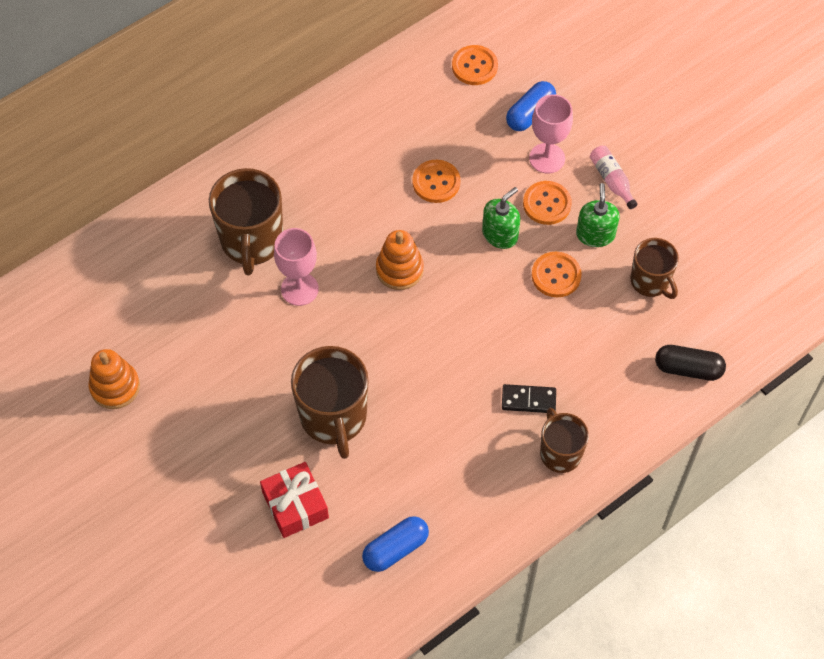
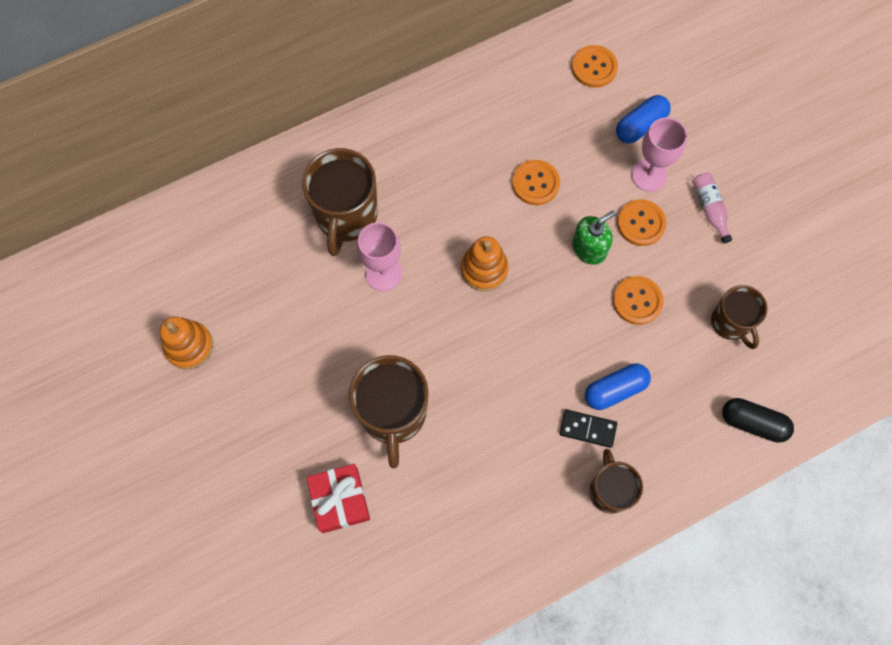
camera: 10 degrees right, 10 degrees up
blue capsule [362,516,429,572] -> blue capsule moved to [585,363,651,410]
green soap dispenser [576,183,620,247] -> none

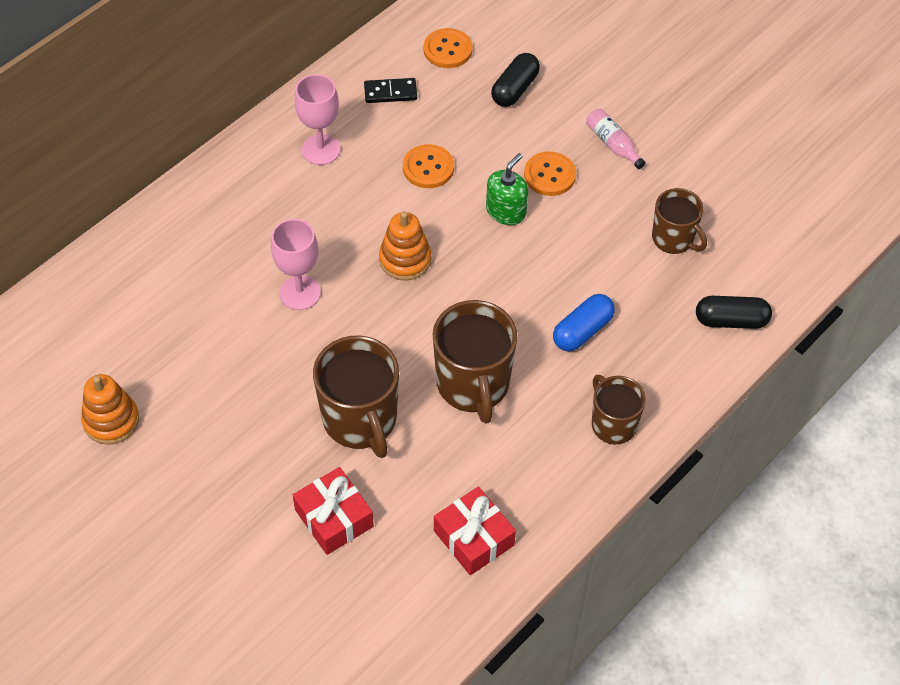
camera: 20 degrees left, 15 degrees down
brown mug [302,148,378,256] -> brown mug moved to [433,300,517,424]
black domino [560,410,617,448] -> black domino moved to [364,78,417,103]
orange button [613,276,663,325] -> none
blue capsule [616,95,671,143] -> black capsule [491,53,540,107]
pink goblet [631,118,687,192] -> pink goblet moved to [295,74,341,165]
none -> red gift [434,487,516,575]

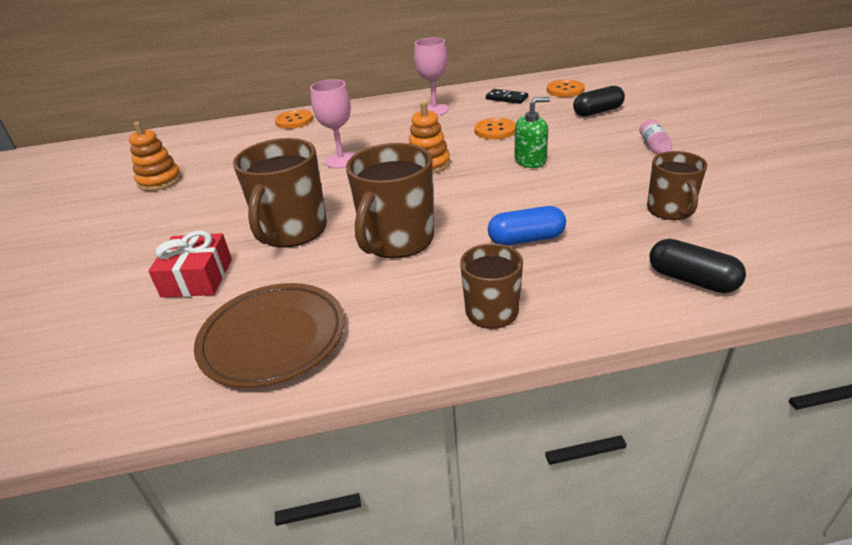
camera: 40 degrees right, 20 degrees down
red gift [434,487,516,575] -> brown plate [194,283,345,388]
orange button [524,151,576,196] -> orange button moved to [275,110,313,129]

